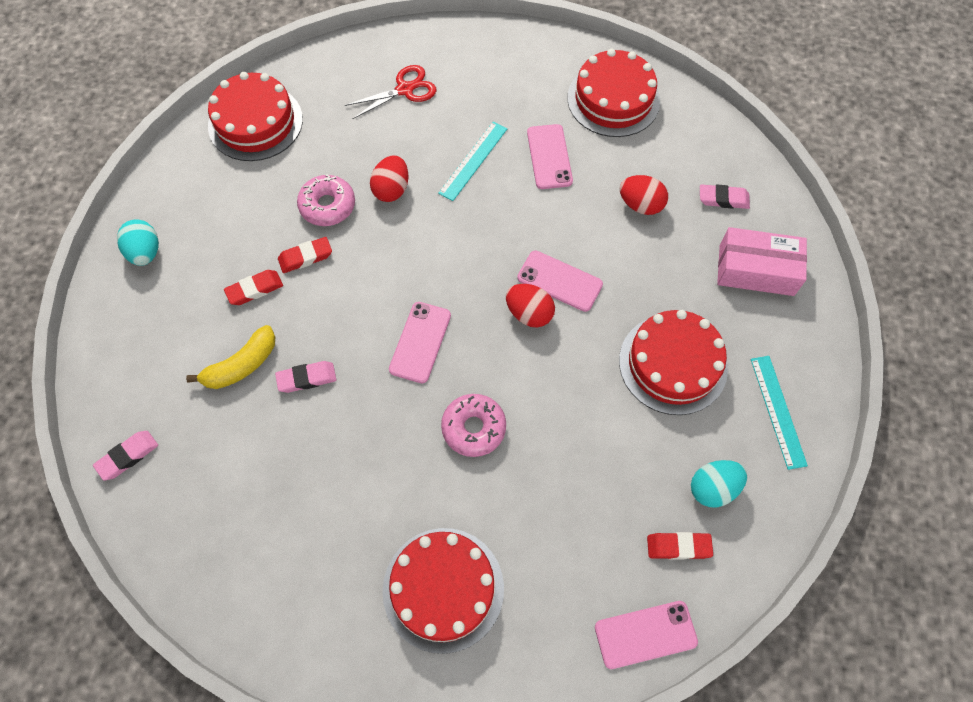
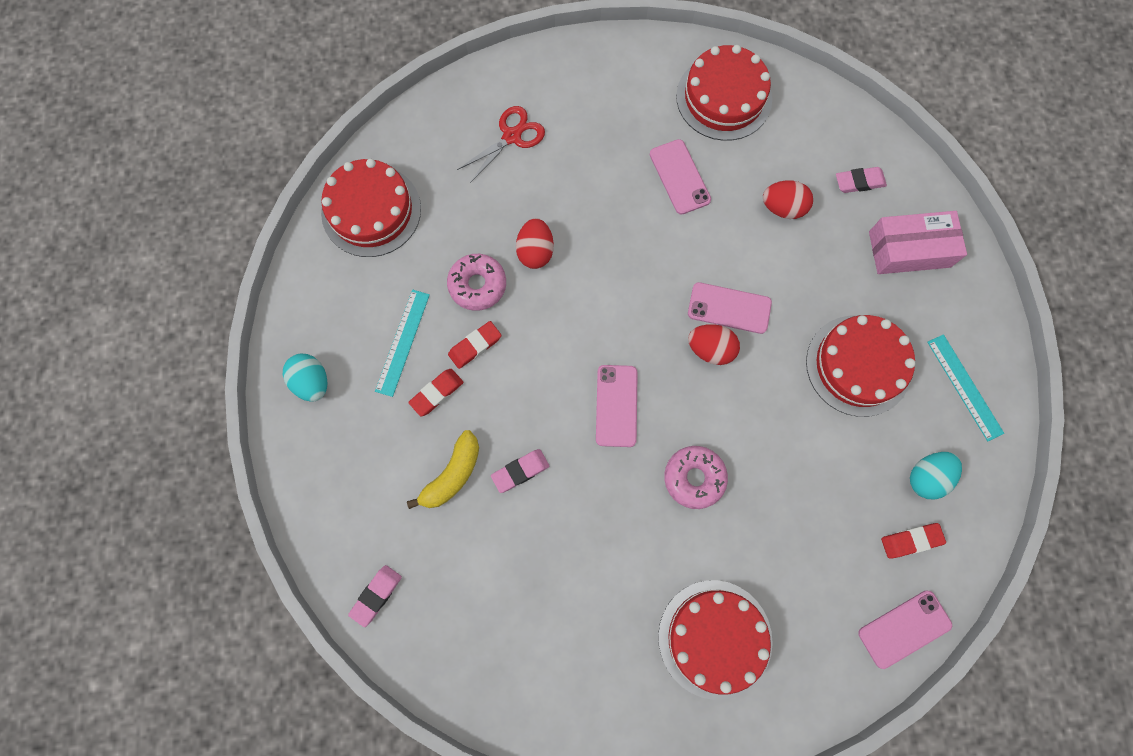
camera: 15 degrees left, 10 degrees up
turquoise ruler [438,121,507,201] -> turquoise ruler moved to [375,290,430,397]

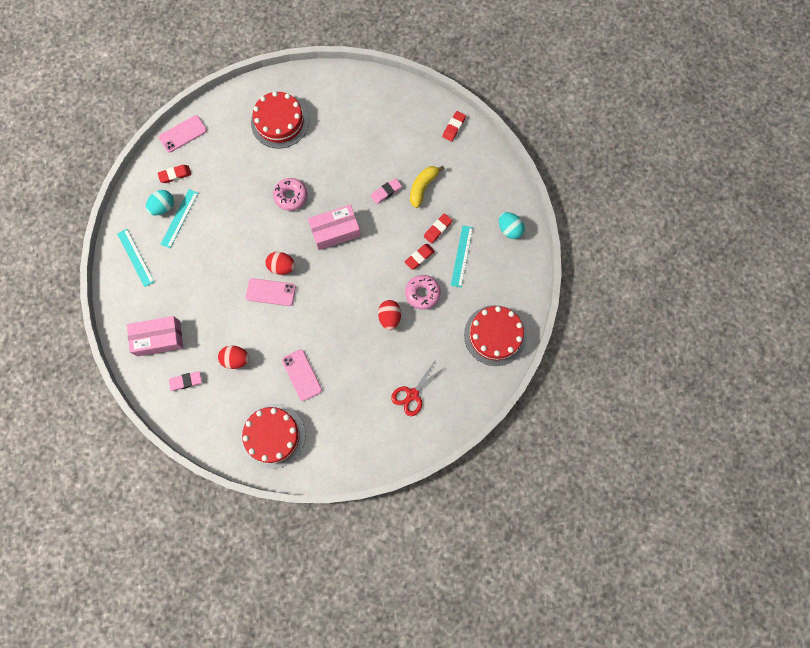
camera: 175 degrees right, 0 degrees up
pink eraser [348,565,402,627] -> red eraser [442,111,466,142]
pink phone [596,365,638,447] -> pink box [308,204,361,250]
red cake [806,315,916,417] -> none
none -> turquoise ruler [160,189,198,248]

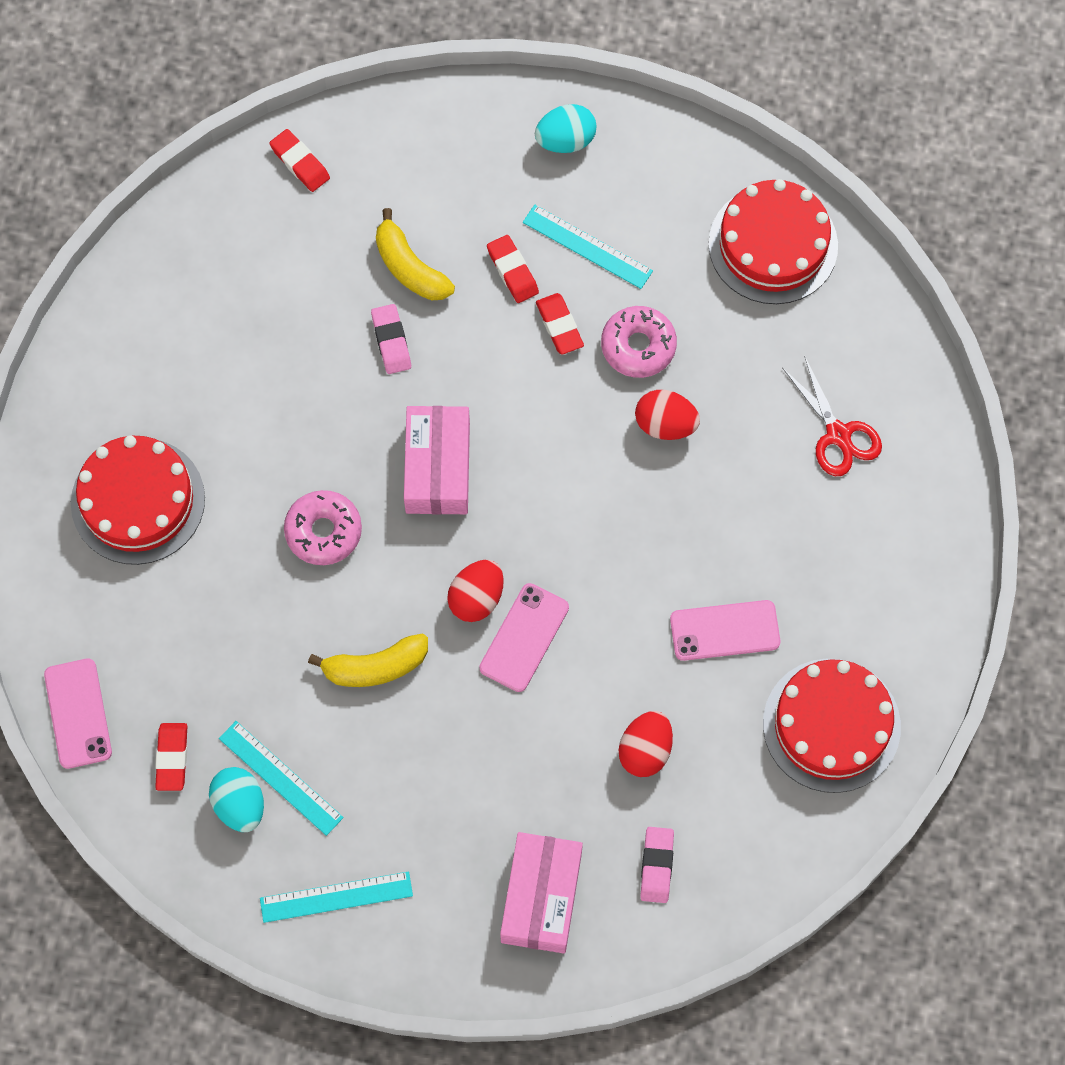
camera: 70 degrees left, 5 degrees down
none -> yellow banana [308,634,428,687]

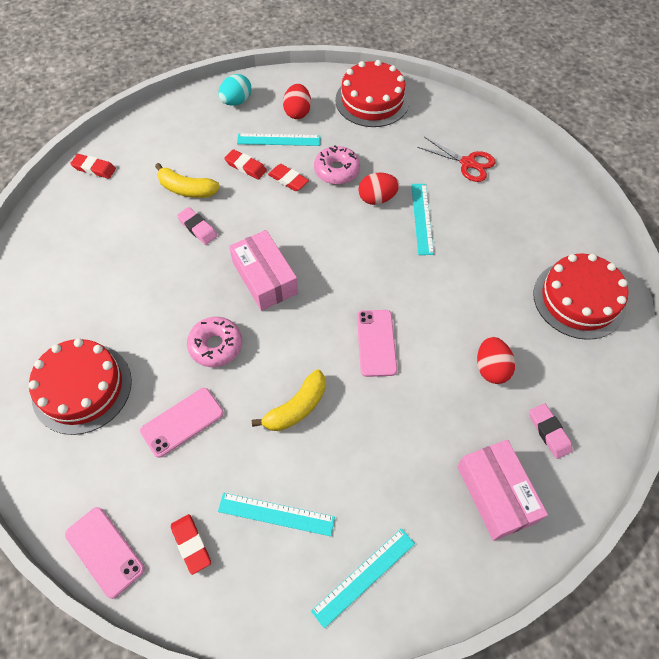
camera: 30 degrees left, 10 degrees down
turquoise egg [209,767,264,832] -> none
red egg [447,560,504,622] -> red egg moved to [283,84,311,119]
pink phone [670,600,780,661] -> pink phone moved to [140,388,224,458]
none -> turquoise ruler [411,184,434,255]

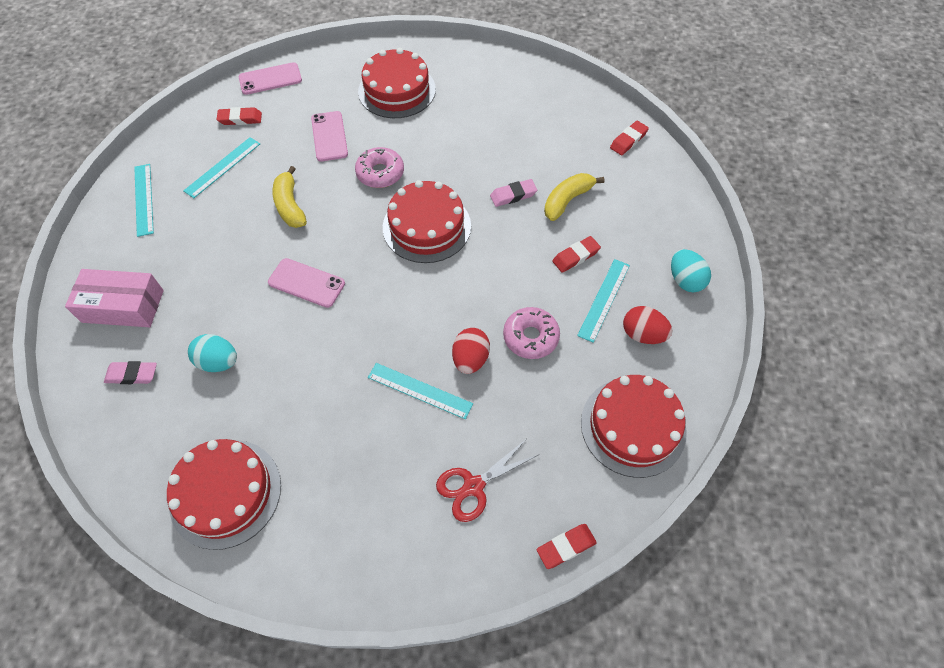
camera: 115 degrees right, 0 degrees up
pink box [229,230,298,311] -> red cake [383,180,471,263]
red eraser [268,164,309,191] -> red eraser moved to [537,524,597,569]
red egg [477,337,515,384] -> turquoise egg [188,334,237,372]

